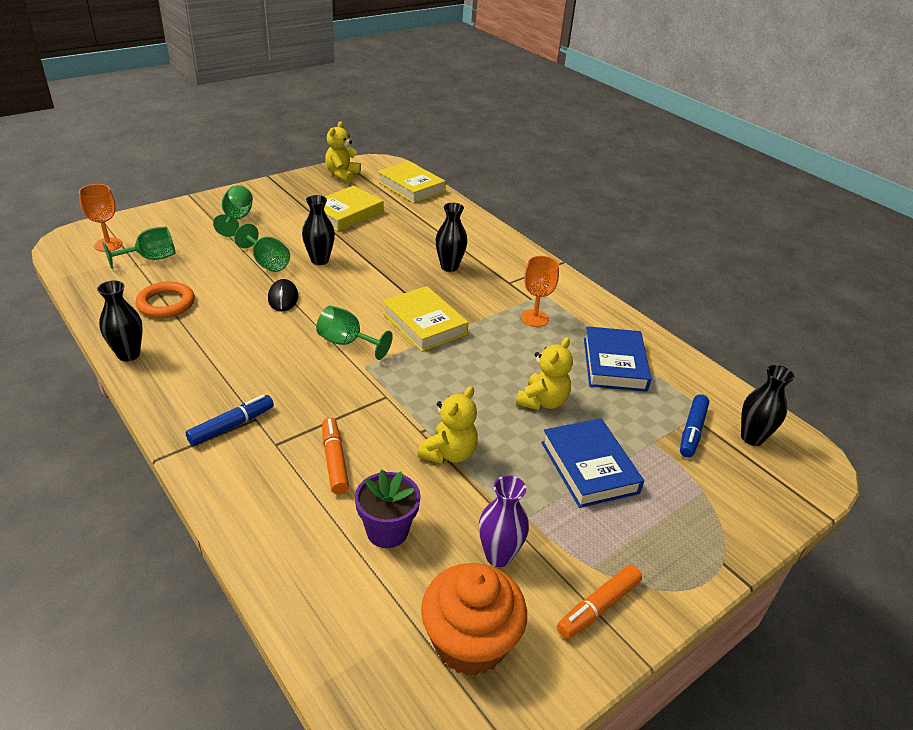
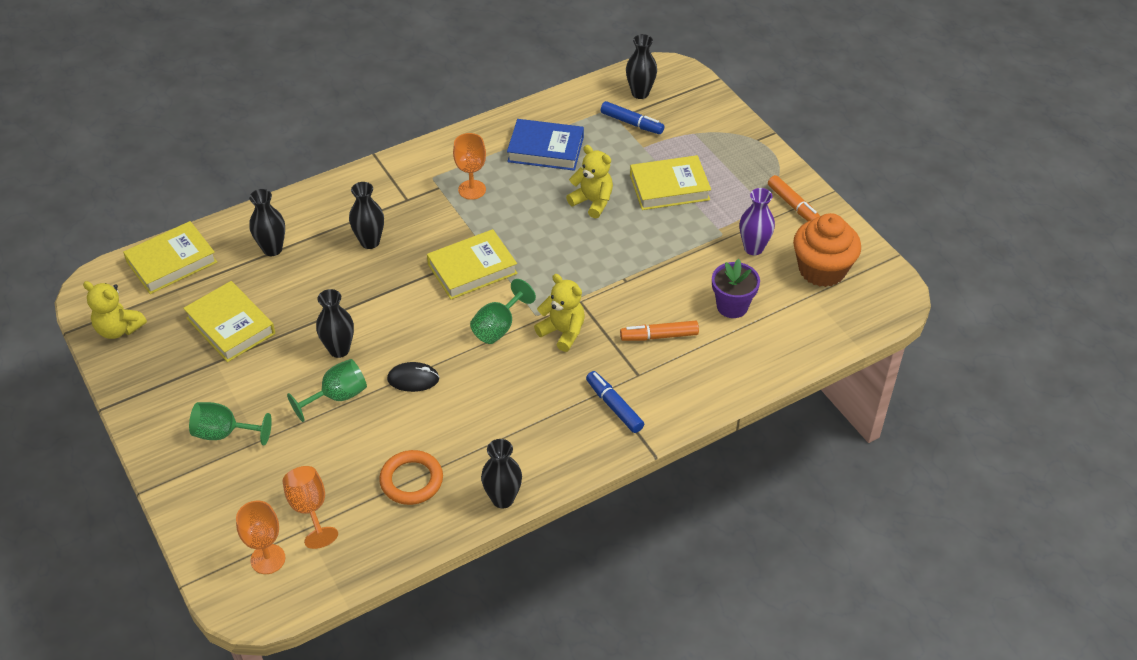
camera: 80 degrees left, 10 degrees up
green goblet [102,226,176,269] -> orange goblet [283,466,338,549]
yellow teddy bear [418,386,478,464] -> yellow teddy bear moved to [534,274,585,352]
blue book [541,418,644,508] -> yellow book [630,155,711,210]
none -> black vase [249,189,285,256]

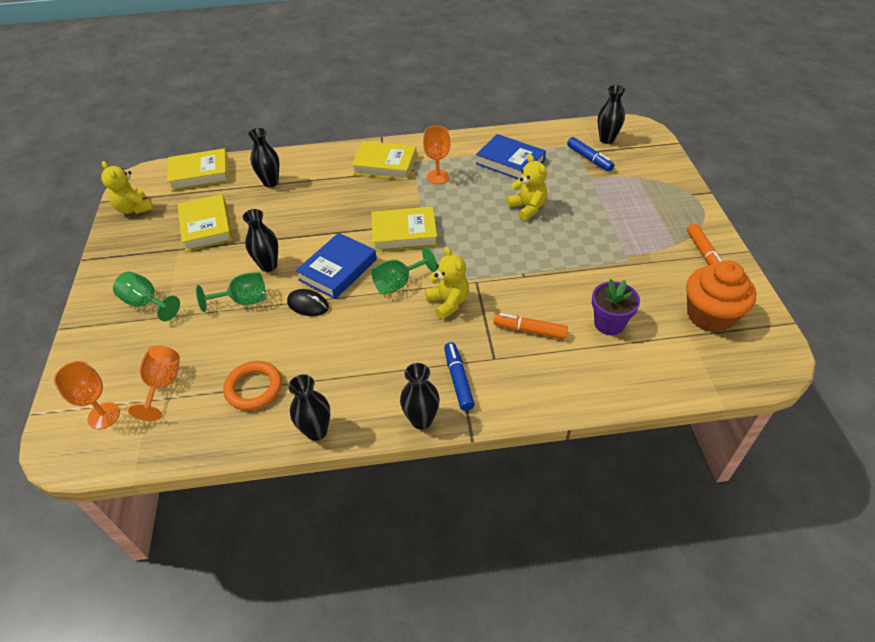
camera: 25 degrees right, 0 degrees up
black vase [349,182,384,249] -> black vase moved to [400,363,440,430]
yellow book [630,155,711,210] -> yellow book moved to [351,141,417,180]
purple vase [740,188,775,255] -> none
none -> blue book [296,233,377,299]

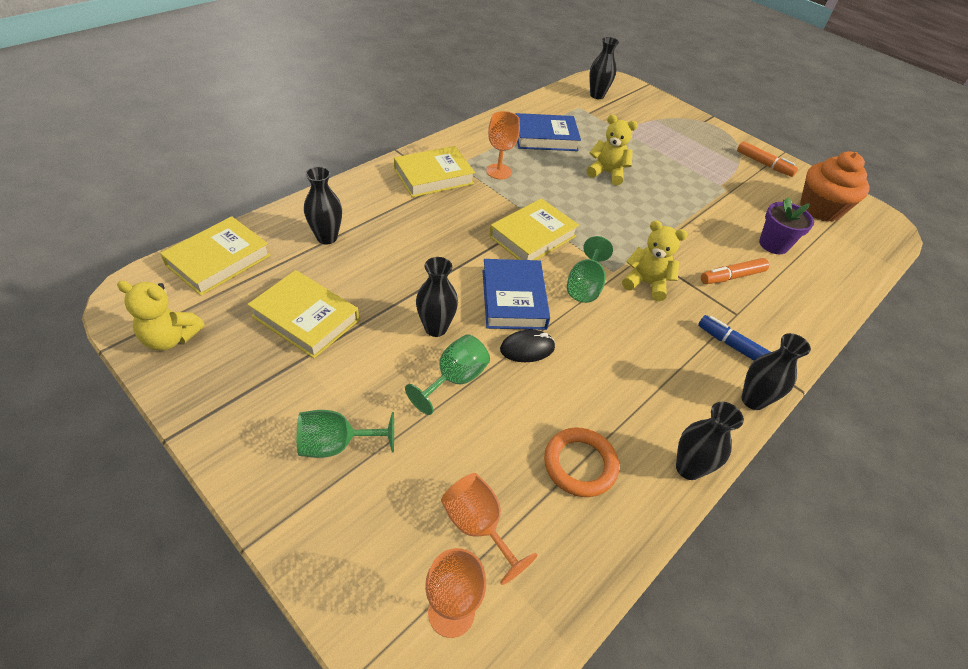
camera: 45 degrees left, 0 degrees up
blue marker [567,137,614,171] -> none

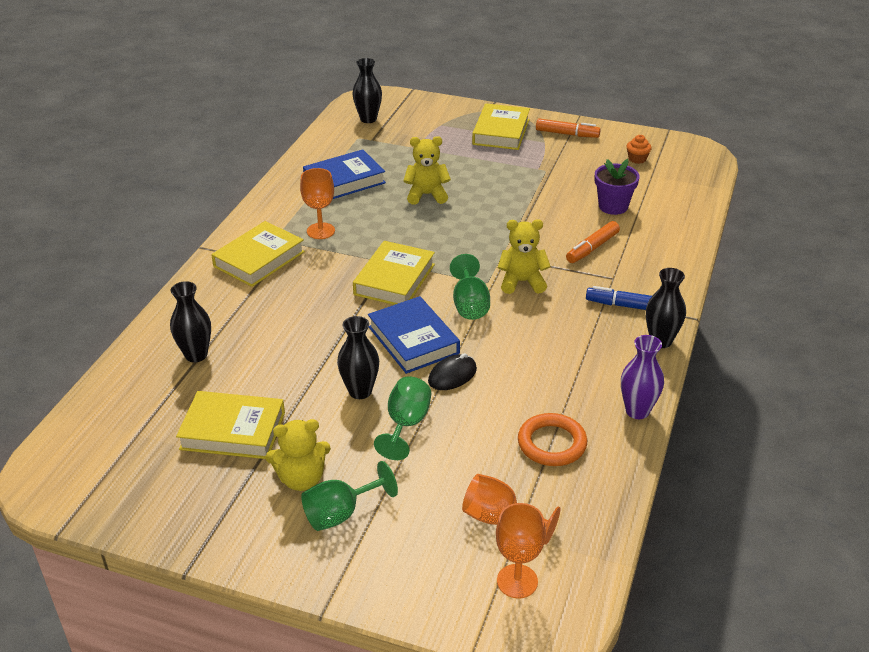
camera: 20 degrees left, 10 degrees down
yellow teddy bear [117,281,204,350] -> yellow teddy bear moved to [265,419,331,491]
yellow book [160,216,271,296] -> yellow book moved to [472,103,530,150]
black vase [676,402,744,480] -> purple vase [621,335,664,419]
orange cupcake [800,151,870,222] -> orange cupcake [627,135,651,164], size x0.42

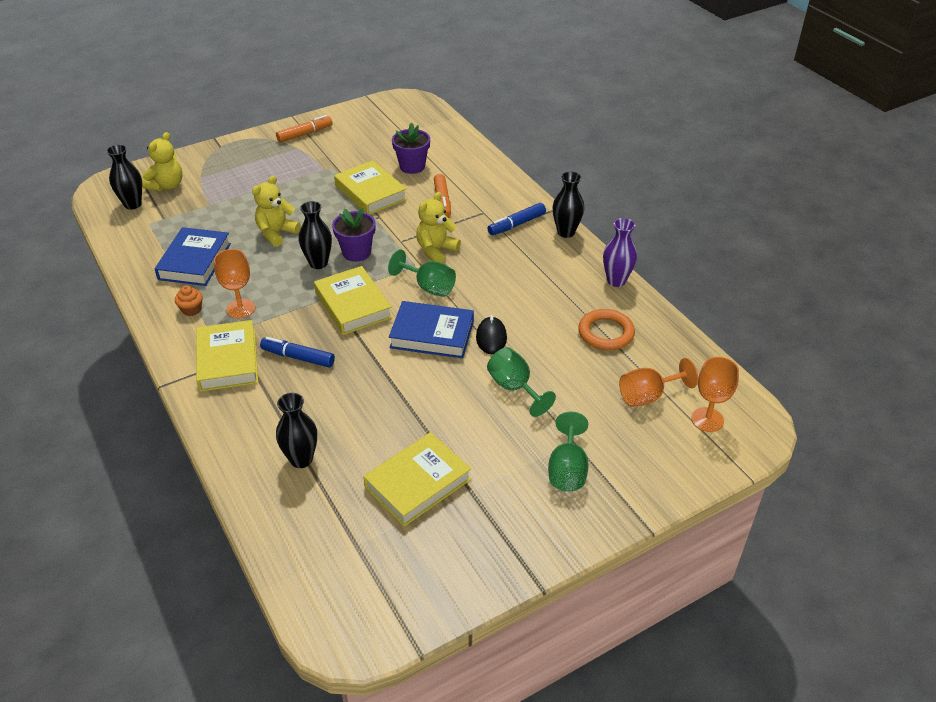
camera: 50 degrees left, 5 degrees up
yellow teddy bear [265,419,331,491] -> yellow teddy bear moved to [142,132,182,191]
black vase [337,316,379,399] -> black vase moved to [299,201,332,269]
yellow book [472,103,530,150] -> yellow book moved to [334,160,407,215]
orange cupcake [627,135,651,164] -> orange cupcake moved to [175,286,203,316]
none -> blue marker [260,337,335,367]
none -> purple flower pot [332,208,376,262]

